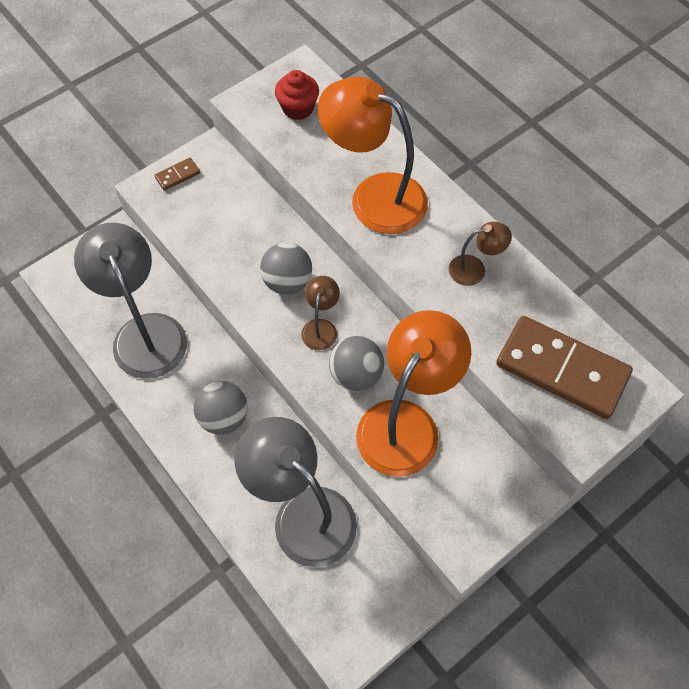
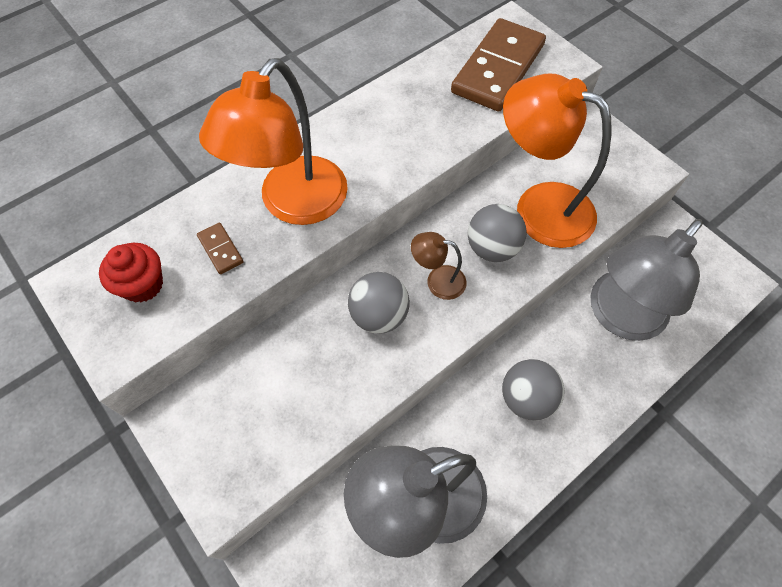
camera: 90 degrees left, 0 degrees up
brown domino [154,158,200,191] -> brown domino moved to [197,223,244,274]
brown lamp [449,222,512,286] -> none

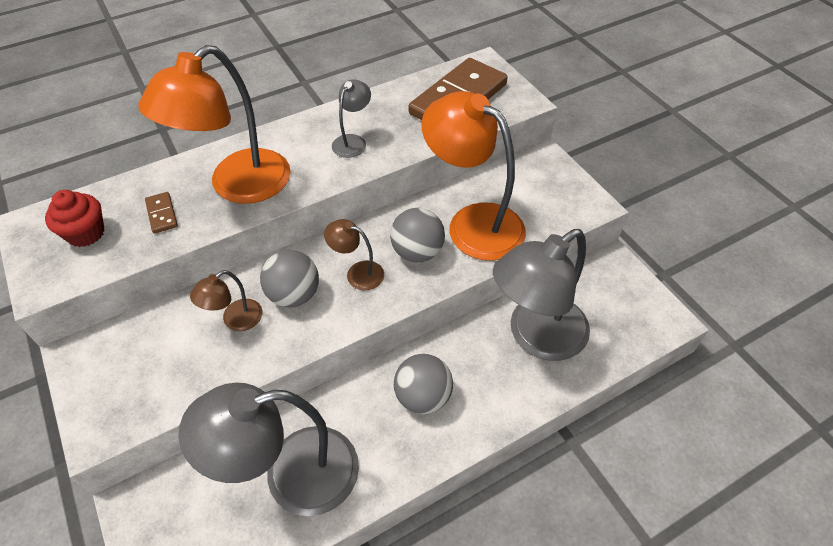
camera: 10 degrees right, 10 degrees down
none -> brown lamp [190,270,262,331]
none -> grey lamp [332,79,371,158]

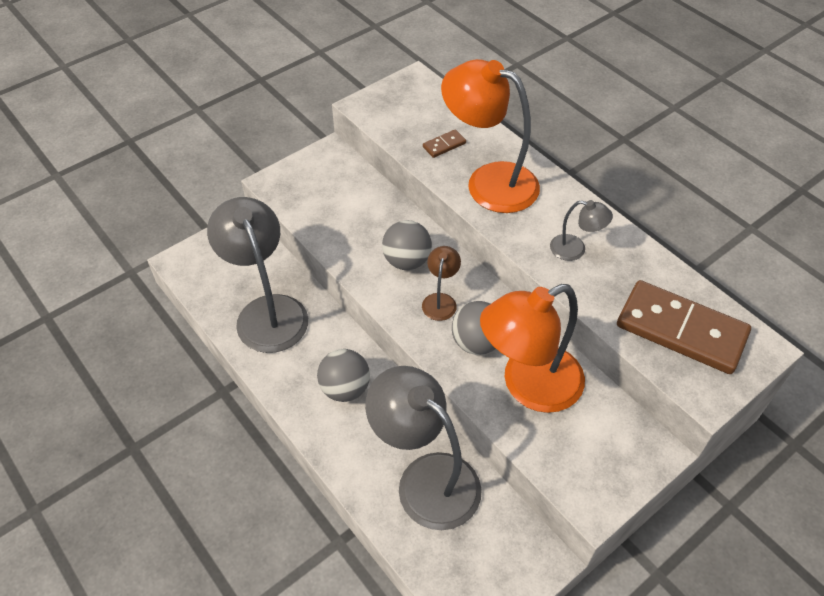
camera: 80 degrees right, 0 degrees up
red cupcake [45,190,104,247] -> none
brown lamp [190,270,262,331] -> none
orange lamp [421,91,526,261] -> orange lamp turned 150 degrees counterclockwise [480,284,585,413]

